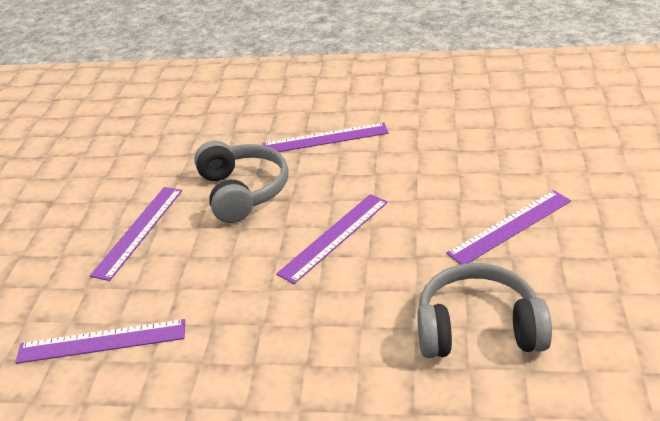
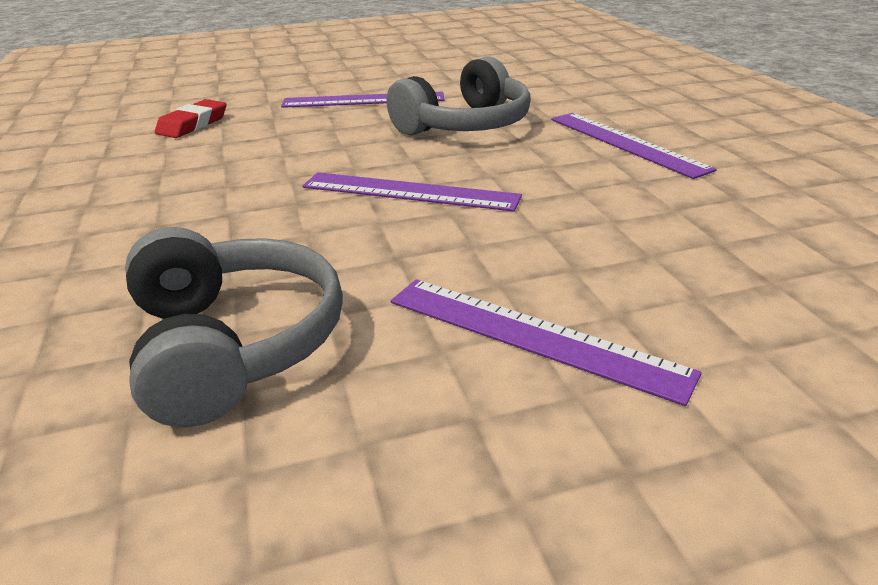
camera: 65 degrees right, 5 degrees down
purple ruler [15,319,185,364] -> red eraser [155,99,227,138]

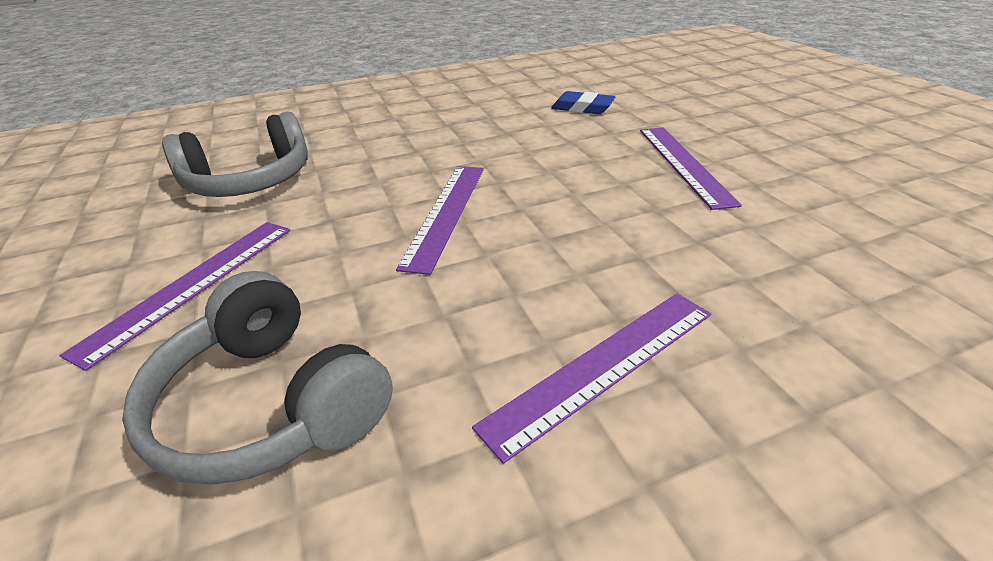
camera: 85 degrees right, 5 degrees up
red eraser [155,99,227,138] -> blue eraser [551,91,615,114]
grey headphones [387,56,531,136] -> grey headphones moved to [122,271,393,485]

